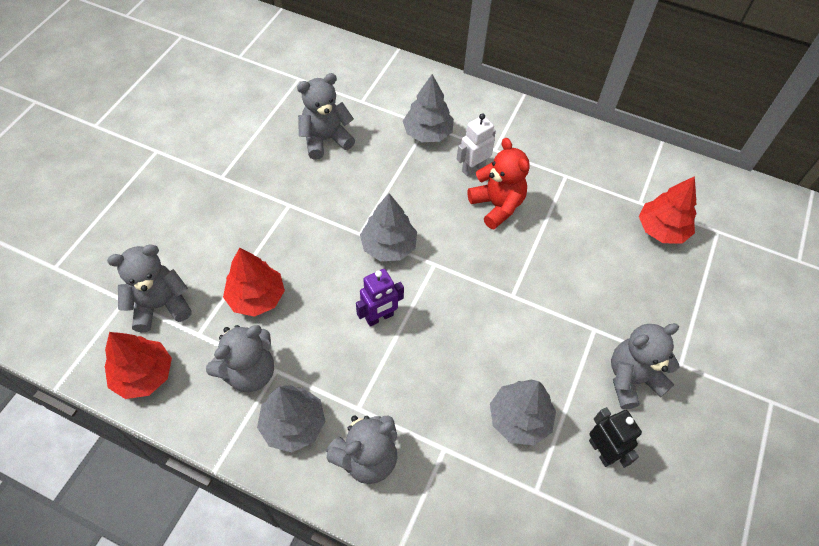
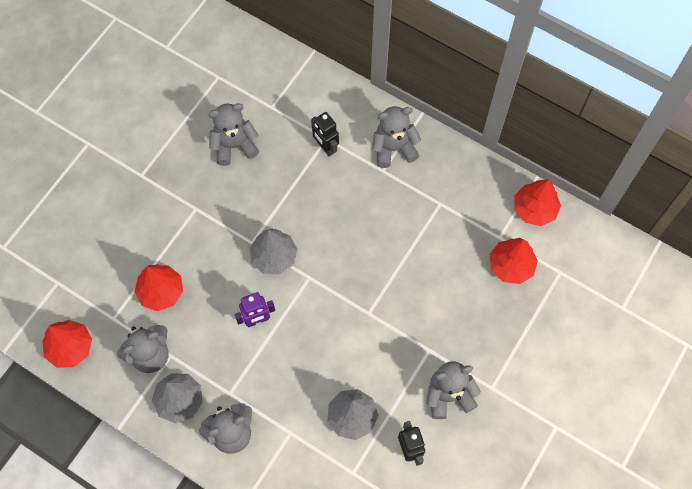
camera: 10 degrees right, 10 degrees up
grey teddy bear [107,244,192,332] -> grey teddy bear moved to [372,106,422,168]
grey tree [403,74,454,142] -> black robot [311,112,339,157]
white robot [457,113,496,176] -> none
red teddy bear [468,138,530,229] -> none
none -> red tree [514,179,561,226]

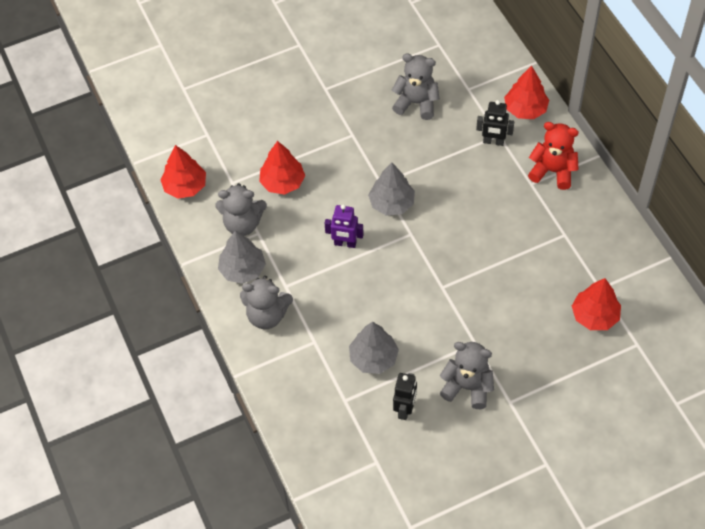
camera: 35 degrees right, 10 degrees down
black robot [311,112,339,157] -> black robot turned 75 degrees counterclockwise [476,100,514,146]
grey teddy bear [372,106,422,168] -> red teddy bear [528,122,579,190]
red tree [514,179,561,226] -> red tree moved to [504,66,549,119]

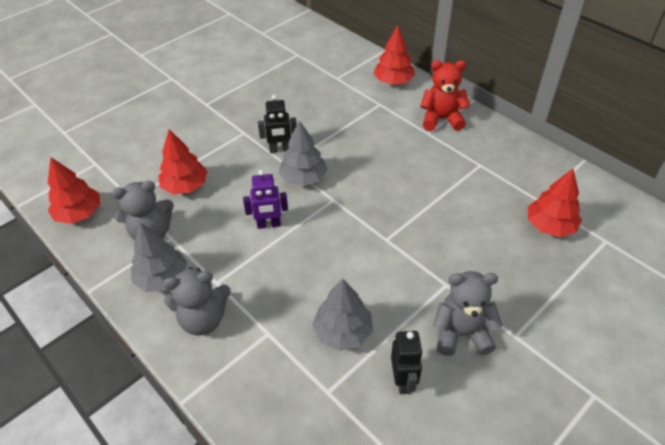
camera: 20 degrees left, 10 degrees down
grey teddy bear [392,54,439,120] -> none
black robot [476,100,514,146] -> black robot moved to [258,95,297,153]

